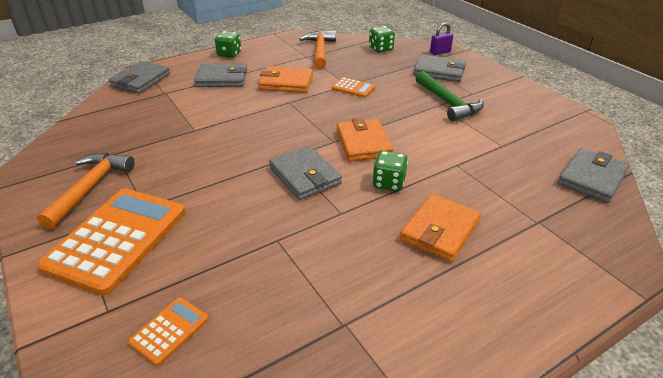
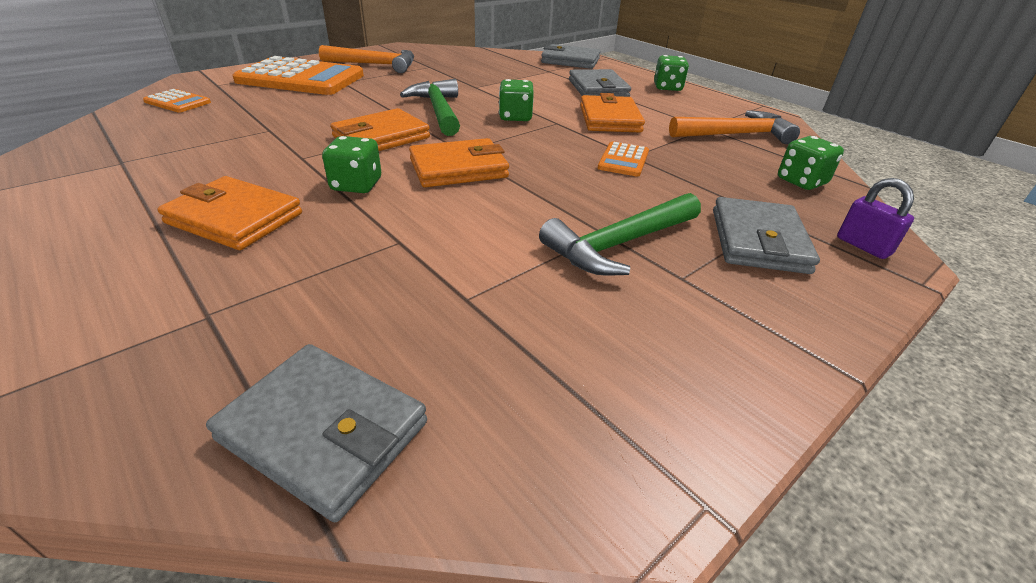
camera: 80 degrees right, 0 degrees up
grey wallet [269,146,342,200] -> orange wallet [330,108,430,151]
none -> green hammer [400,79,460,136]
none -> green dice [499,79,534,121]

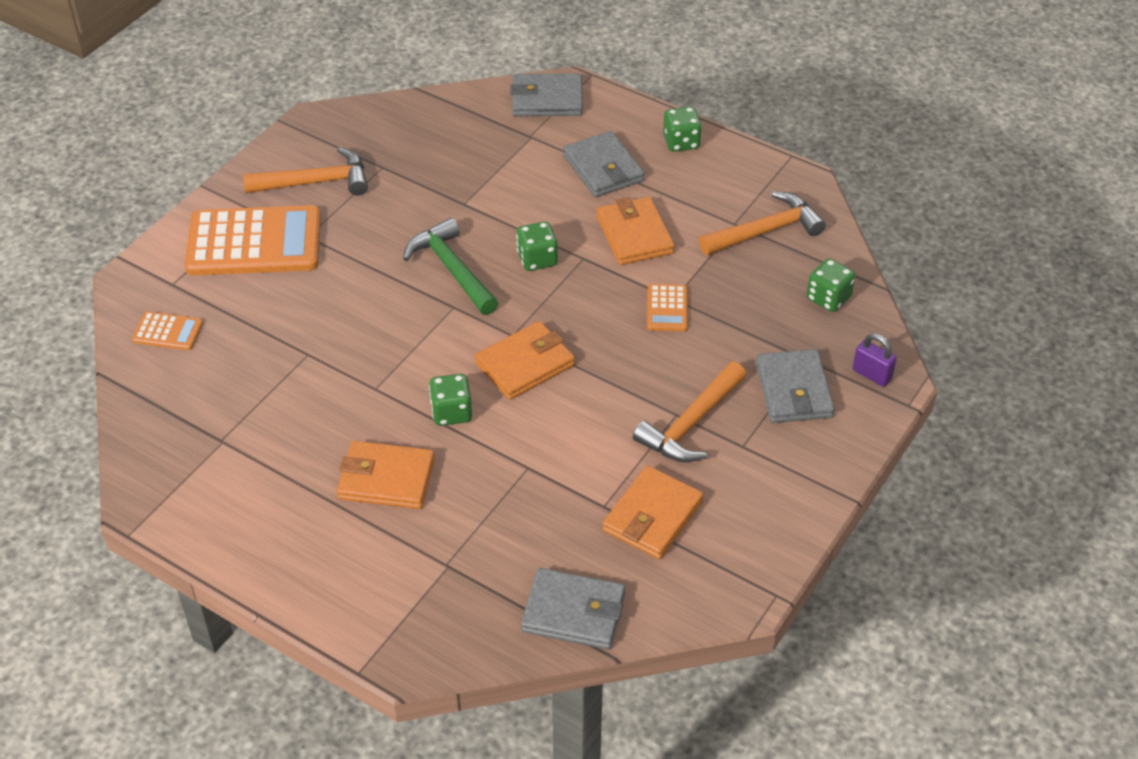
camera: 15 degrees left, 10 degrees up
orange wallet [330,108,430,151] -> orange wallet moved to [603,466,704,559]
green hammer [539,193,701,275] -> orange hammer [633,362,746,462]

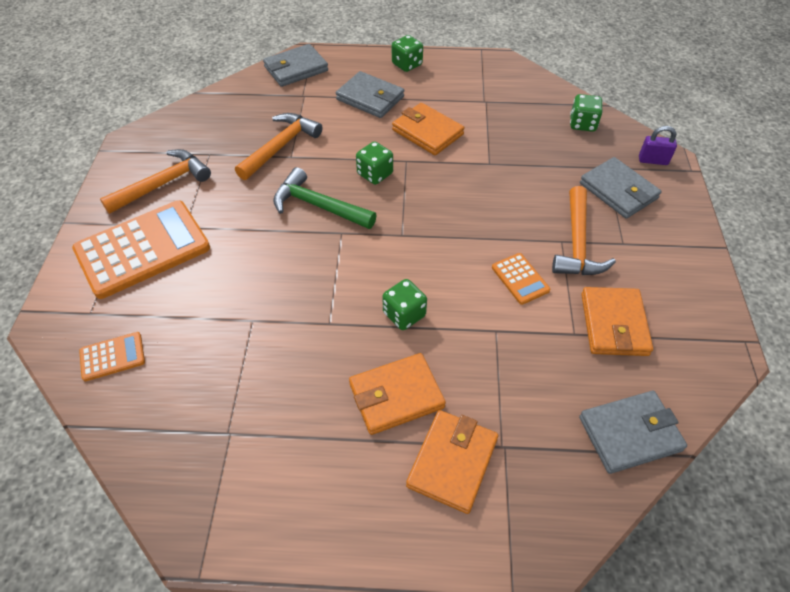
camera: 30 degrees left, 5 degrees up
orange wallet [475,321,575,400] -> orange wallet moved to [406,410,498,514]
orange calculator [647,284,688,331] -> orange calculator moved to [492,253,550,305]
orange hammer [699,191,826,255] -> orange hammer moved to [235,113,323,180]

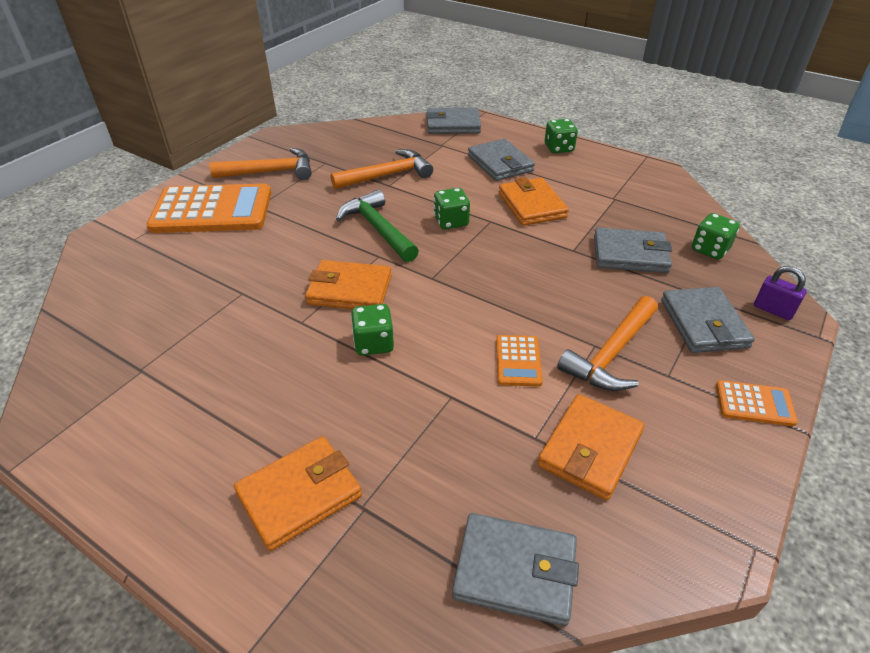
camera: 30 degrees right, 10 degrees down
orange calculator [79,332,145,381] -> orange calculator moved to [716,380,798,426]
orange wallet [349,353,446,435] -> orange wallet moved to [305,260,392,309]
none -> grey wallet [594,227,672,273]

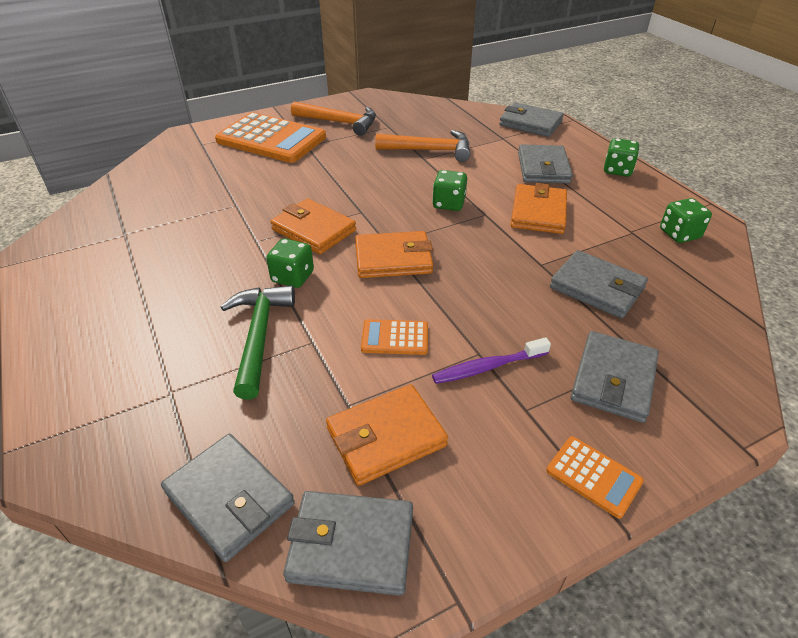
camera: 30 degrees right, 0 degrees up
orange wallet [234,436,362,551] -> orange wallet moved to [355,231,433,278]
green hammer [336,189,419,262] -> green hammer moved to [221,285,295,400]
orange calculator [496,335,543,387] -> orange calculator turned 60 degrees clockwise [361,319,428,355]
orange hammer [557,296,658,391] -> purple toothbrush [432,337,551,384]
green dice [692,213,740,260] -> green dice moved to [660,198,712,243]
purple padlock [754,266,807,320] -> none
none -> grey wallet [283,491,413,596]

